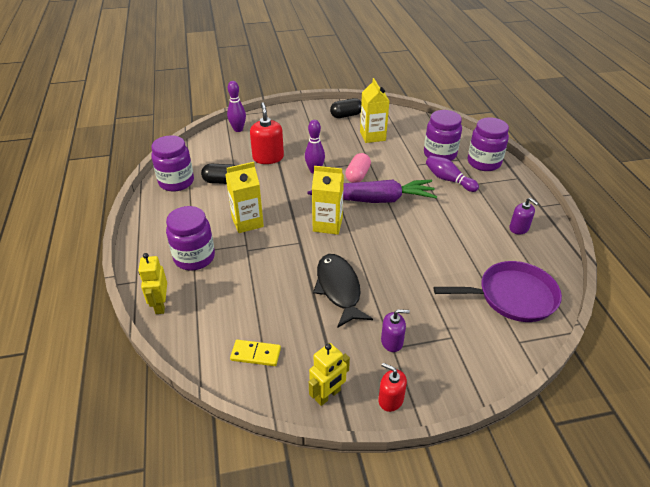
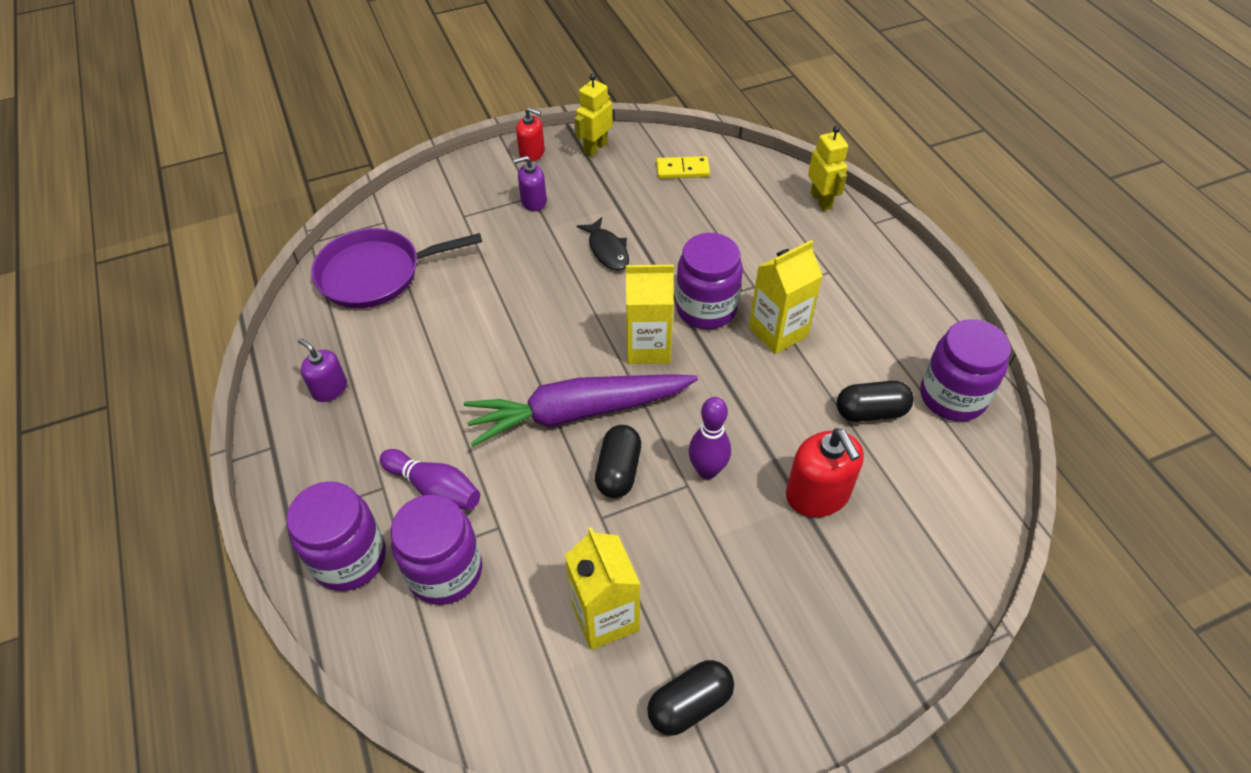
camera: 170 degrees right, 10 degrees up
purple jar [166,206,215,271] -> purple jar moved to [676,233,743,329]
purple bowling pin [227,81,246,132] -> none
black fish [313,254,373,328] -> black fish [577,217,629,271], size x0.62
pink capsule [345,153,371,183] -> black capsule [595,425,641,498]

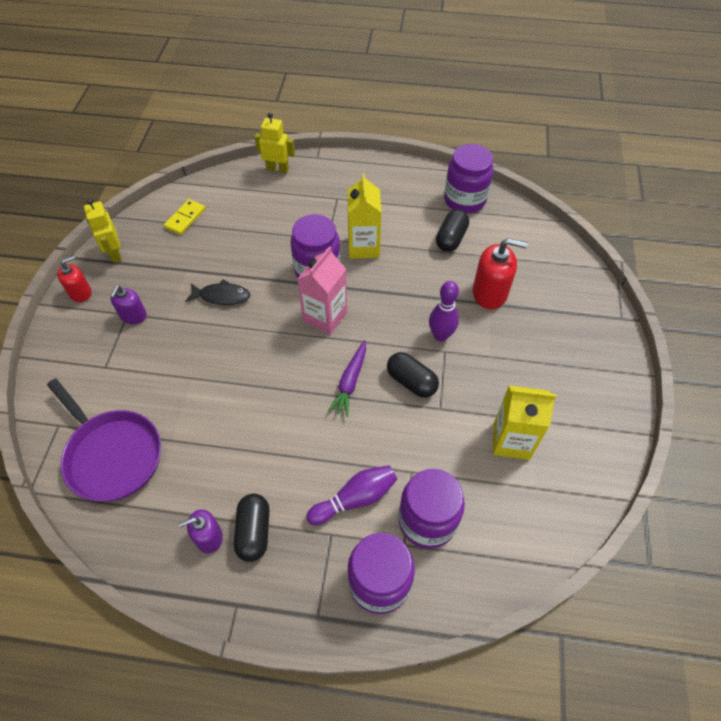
camera: 60 degrees left, 5 degrees up
purple pan [311,228,482,308] -> purple pan turned 60 degrees counterclockwise [47,379,161,502]
purple carrot [464,374,698,446] -> purple carrot [328,340,366,417], size x0.50
yellow carton [626,265,674,364] -> pink carton [298,246,347,335]
black capsule [647,660,734,736] -> black capsule moved to [234,494,269,562]

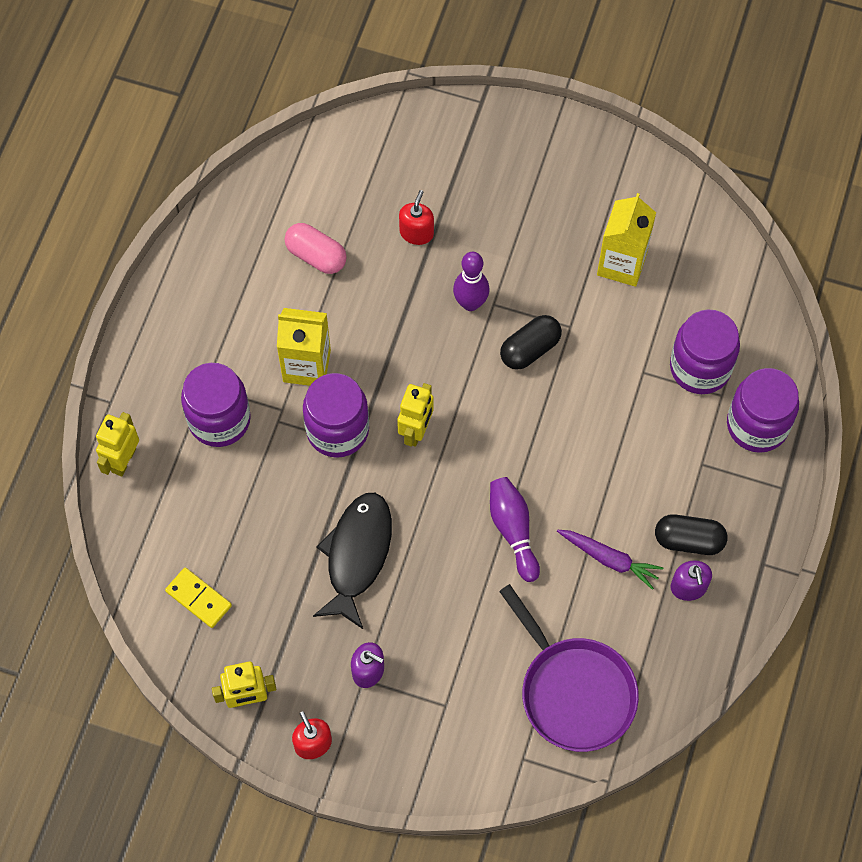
camera: 80 degrees left, 10 degrees up
purple pan [47,379,161,502] -> purple pan turned 90 degrees clockwise [499,584,639,752]
black fish [185,280,250,305] -> black fish [313,493,392,629], size x1.62
pink carton [298,246,347,335] -> yellow robot [397,383,434,447]
purple bowling pin [306,465,397,525] -> purple bowling pin moved to [490,477,540,582]
purple carrot [328,340,366,417] -> purple carrot moved to [557,530,663,590]
black capsule [436,209,469,252] -> pink capsule [285,223,347,274]
purple jar [444,144,493,214] -> purple jar moved to [181,363,251,447]
red soap dispenser [473,238,528,309] -> red soap dispenser [399,190,434,245], size x0.62

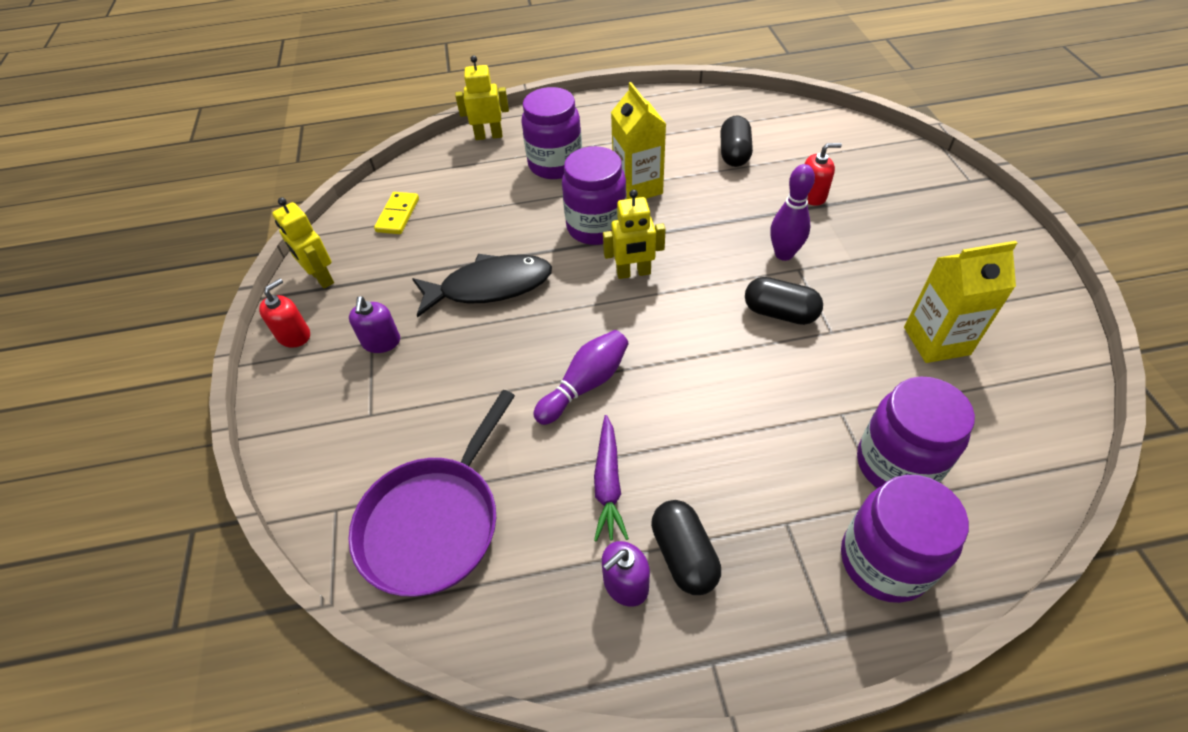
camera: 65 degrees right, 15 degrees down
pink capsule [285,223,347,274] -> black capsule [720,115,753,167]

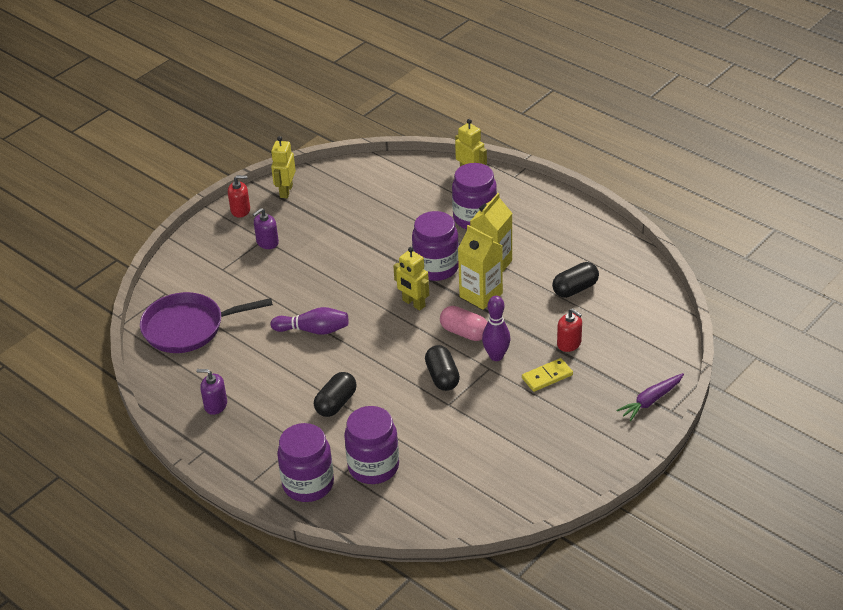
camera: 50 degrees right, 10 degrees down
yellow domino [374,192,419,234] -> yellow domino moved to [522,358,573,392]
black fish [412,254,552,318] -> none
purple carrot [594,415,629,541] -> purple carrot moved to [616,373,684,421]
black capsule [651,500,721,595] -> black capsule moved to [314,372,357,417]
yellow carton [904,241,1017,363] -> yellow carton moved to [458,225,503,310]
none -> pink capsule [440,306,487,341]

